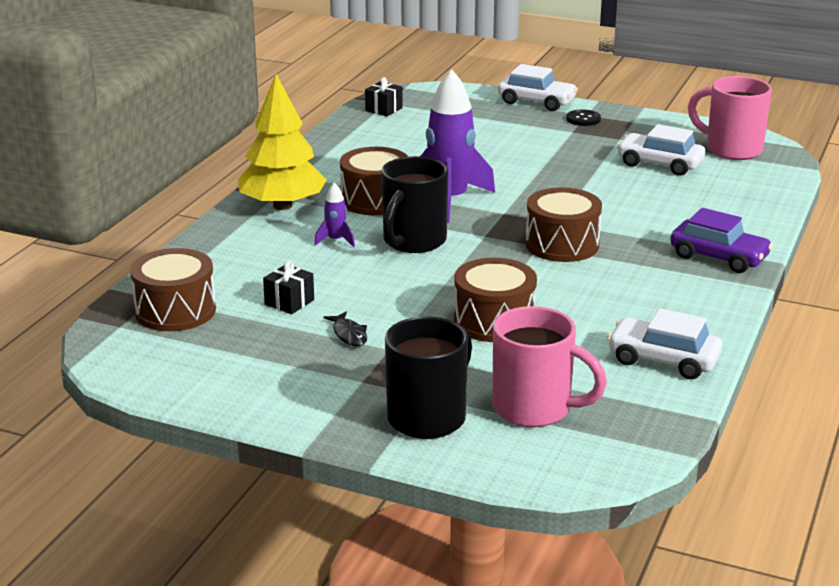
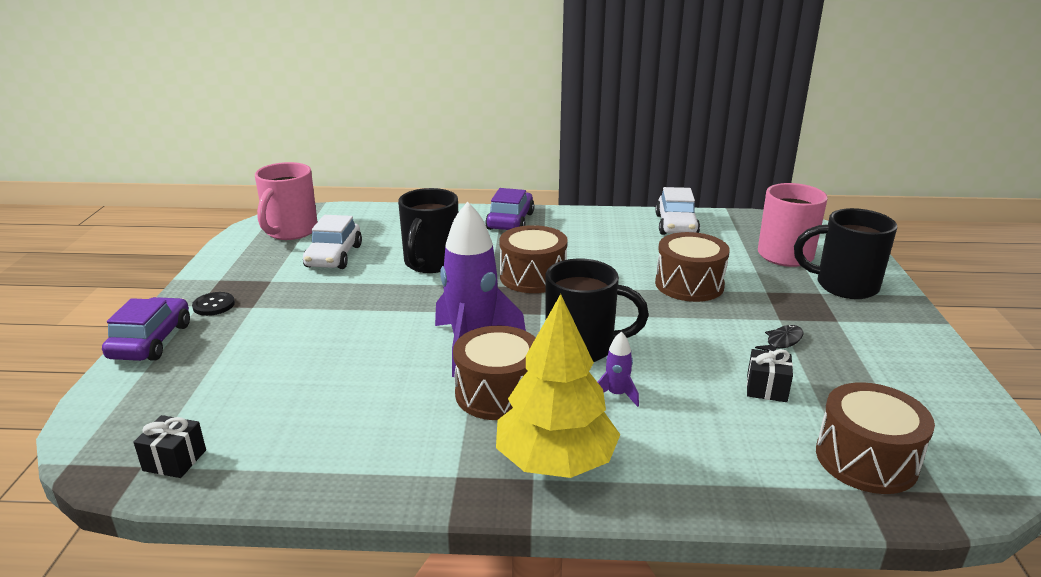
camera: 110 degrees left, 0 degrees up
white car [498,64,578,111] -> purple car [102,297,190,361]
none -> black mug [398,188,458,273]

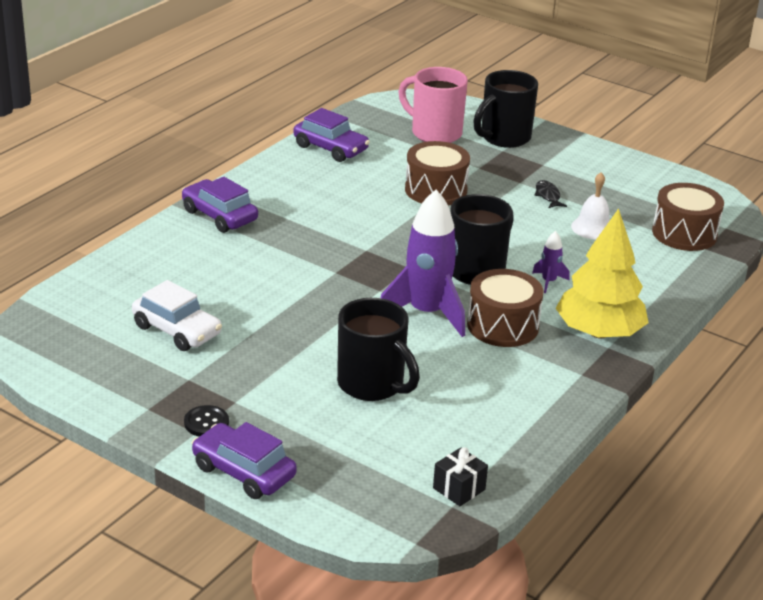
camera: 60 degrees left, 5 degrees up
pink mug [255,162,317,240] -> none
black mug [398,188,458,273] -> black mug moved to [337,298,420,401]
brown drum [500,225,568,293] -> none
white car [655,187,700,235] -> purple car [293,108,370,162]
black gift [747,349,793,402] -> white bell [571,172,610,239]

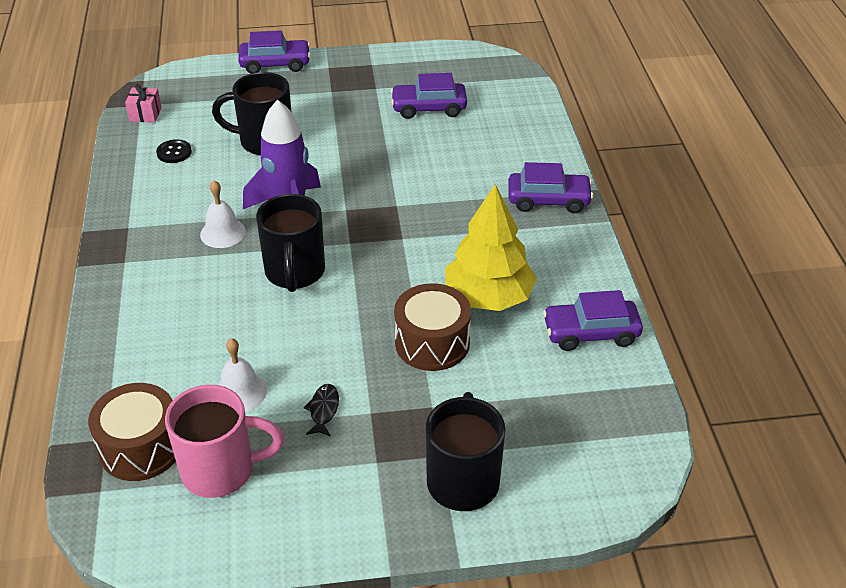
camera: 140 degrees right, 10 degrees up
white car [132,280,222,351] -> purple car [391,73,467,119]
black button [184,405,229,437] -> black button moved to [156,139,192,163]
pink mug [398,67,468,143] -> pink mug moved to [165,385,284,498]
black gift [433,447,488,506] -> pink gift [125,84,162,123]
brown drum [467,269,544,347] -> white bell [200,180,246,248]
purple rocket [532,231,570,293] -> none
black fish [534,180,567,208] -> black fish turned 120 degrees counterclockwise [304,384,339,437]
yellow tree [555,208,649,338] -> yellow tree moved to [445,184,537,311]

